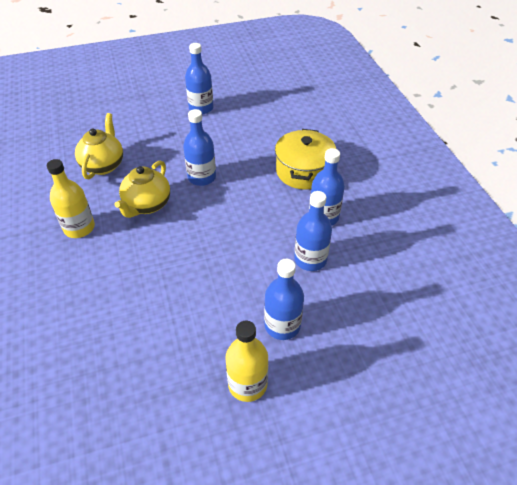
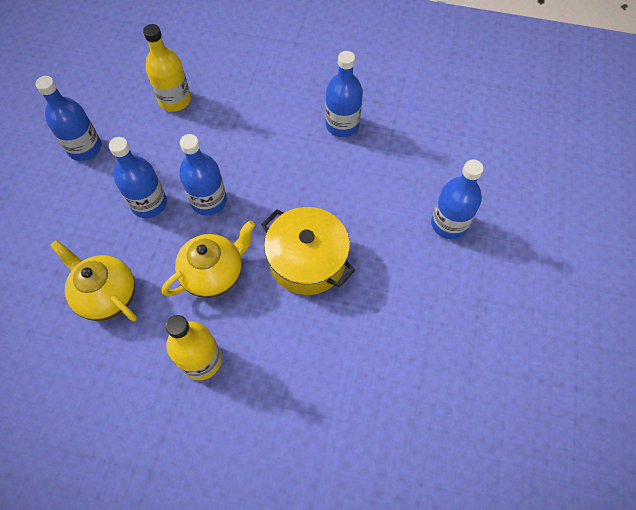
camera: 60 degrees left, 15 degrees up
yellow teapot [115,160,170,218] -> yellow teapot turned 90 degrees counterclockwise [162,220,255,298]
yellow bottle [225,321,268,402] -> yellow bottle moved to [143,24,191,112]
yellow pot [275,129,336,190] -> yellow pot moved to [261,207,355,295]
blue bottle [294,191,332,271] -> blue bottle moved to [109,137,167,218]

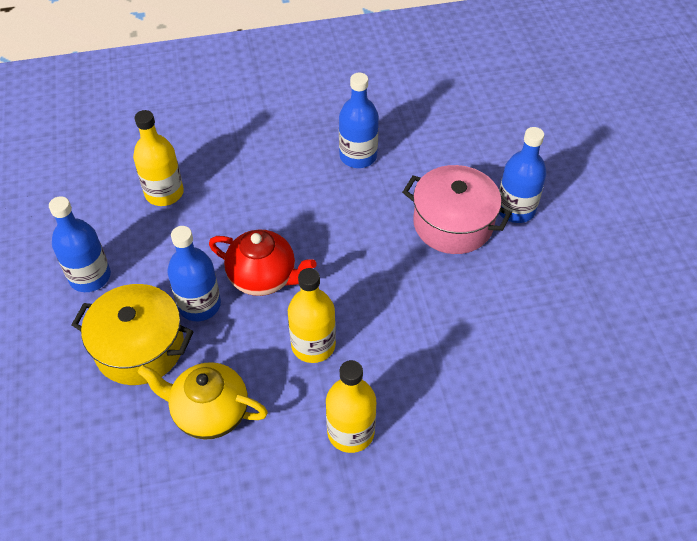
camera: 25 degrees left, 10 degrees down
yellow teapot [162,220,255,298] -> yellow bottle [288,268,336,363]
blue bottle [179,134,227,216] -> red teapot [209,230,317,296]
yellow pot [261,207,355,295] -> yellow pot moved to [72,284,194,385]
none -> pink pot [402,165,512,254]

